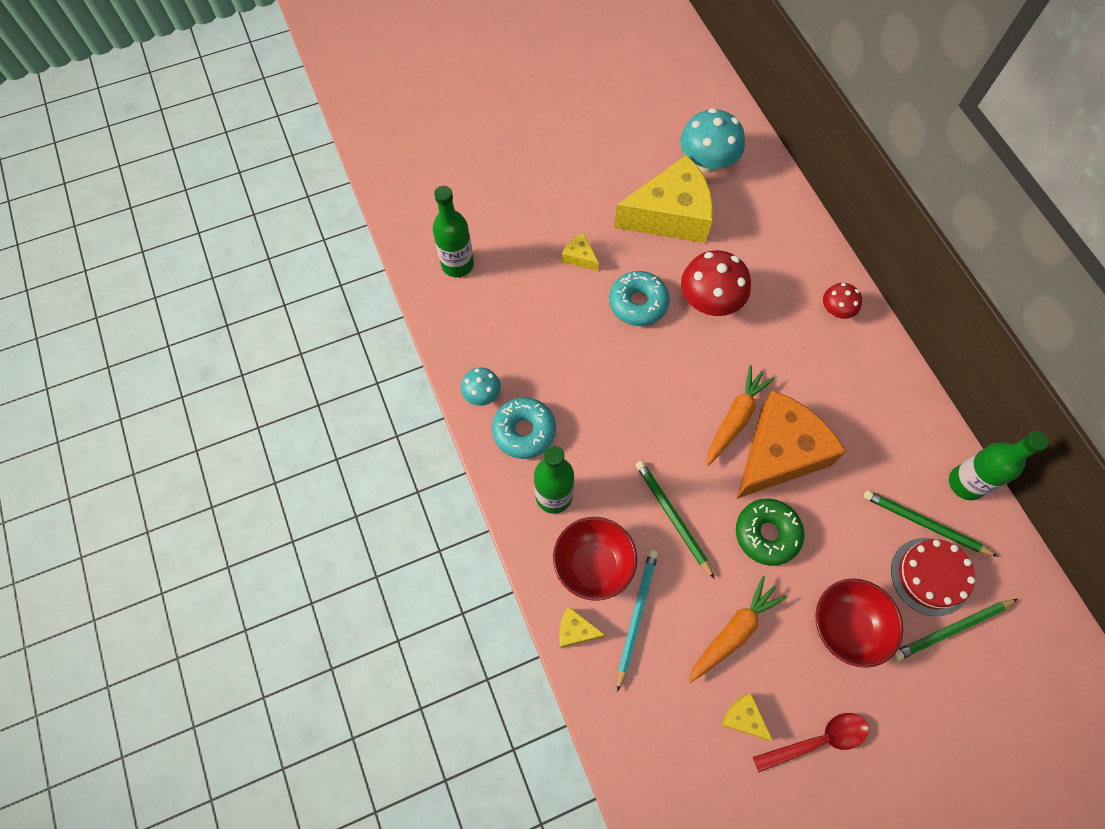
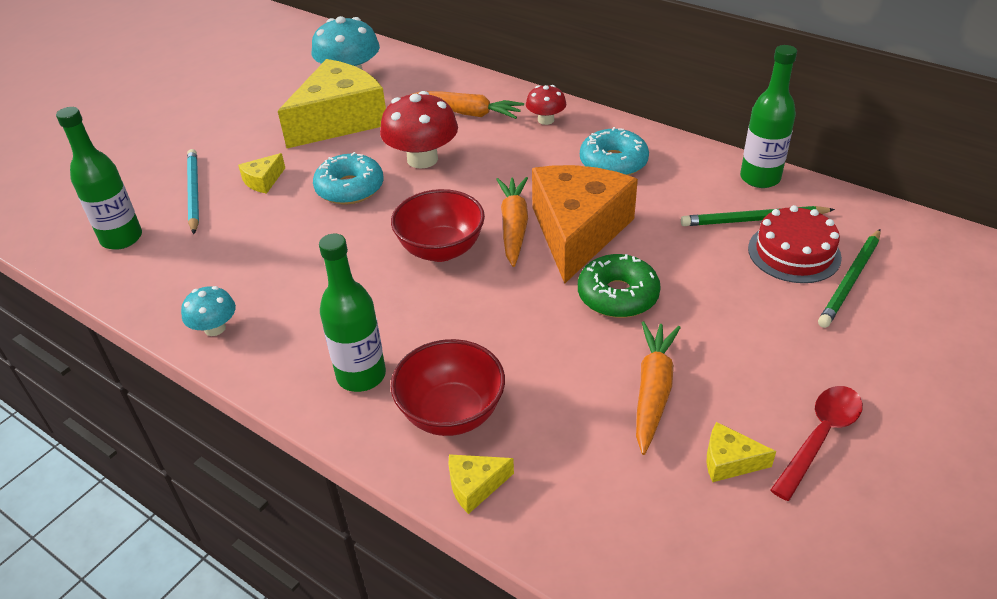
camera: 30 degrees left, 25 degrees down
turquoise donut [492,397,556,459] -> turquoise donut moved to [580,127,649,176]
yellow cheese [562,233,599,271] -> yellow cheese turned 60 degrees counterclockwise [238,153,285,194]
turquoise pencil [617,550,658,692] -> turquoise pencil moved to [187,149,199,234]
green pencil [636,461,715,579] -> none
red bowl [816,579,903,668] -> red bowl moved to [391,189,485,262]
none -> orange carrot [410,91,524,119]

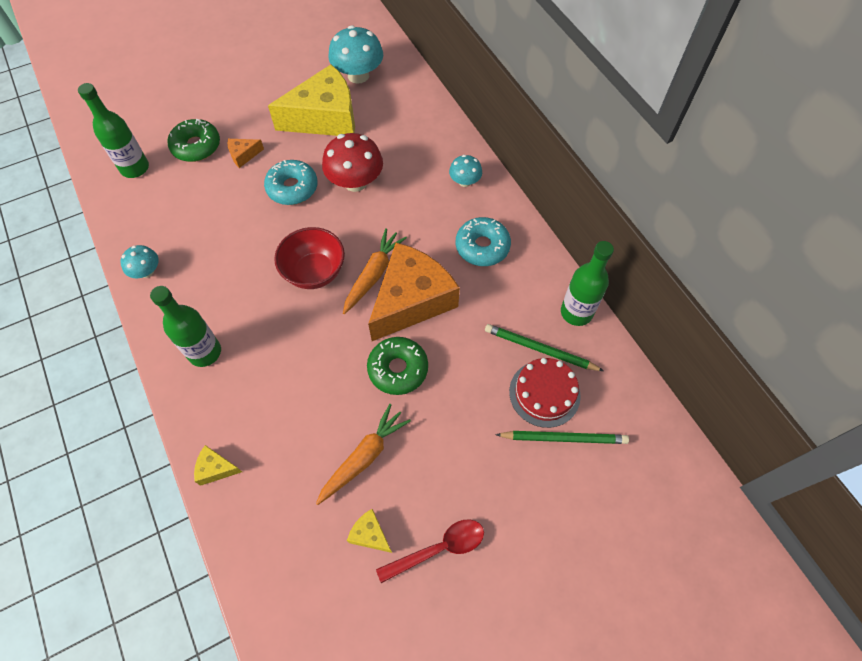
camera: 25 degrees right, 20 degrees up
turquoise pencil [187,149,199,234] -> green donut [167,119,220,162]
yellow cheese [238,153,285,194] -> orange cheese [228,139,264,168]
red bowl [391,339,505,436] -> none
orange carrot [410,91,524,119] -> none
red mushroom [526,85,566,125] -> turquoise mushroom [449,155,482,187]
green pencil [818,229,881,328] -> green pencil turned 150 degrees counterclockwise [495,431,629,444]

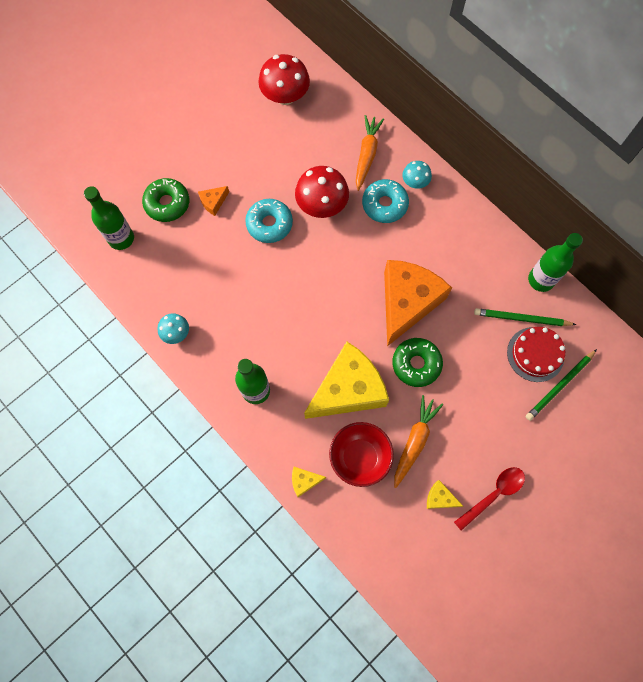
camera: 15 degrees left, 10 degrees up
yellow cheese [268,64,355,136] -> yellow cheese moved to [304,341,389,419]
red bowl [274,227,345,289] -> red bowl moved to [329,422,394,487]
turquoise mushroom [328,25,383,84] -> red mushroom [258,54,310,105]
orange carrot [343,228,407,314] -> orange carrot moved to [356,115,384,191]
turquoise donut [456,217,511,266] -> turquoise donut moved to [362,179,409,223]
green pencil [495,431,629,444] -> green pencil turned 150 degrees clockwise [526,349,597,421]

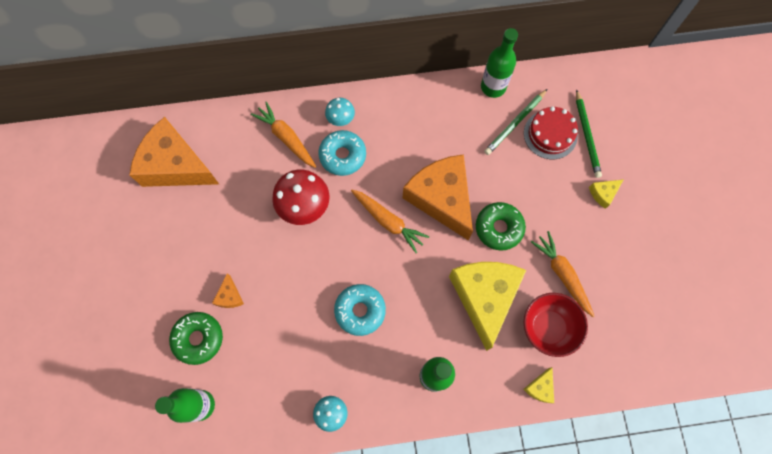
camera: 55 degrees left, 0 degrees up
turquoise donut [245,199,293,243] -> turquoise donut moved to [334,284,386,336]
red mushroom [258,54,310,105] -> orange cheese [129,117,219,187]
yellow cheese [427,480,463,509] -> yellow cheese moved to [589,179,624,209]
red spoon [454,467,525,531] -> none
none -> orange carrot [351,190,429,253]

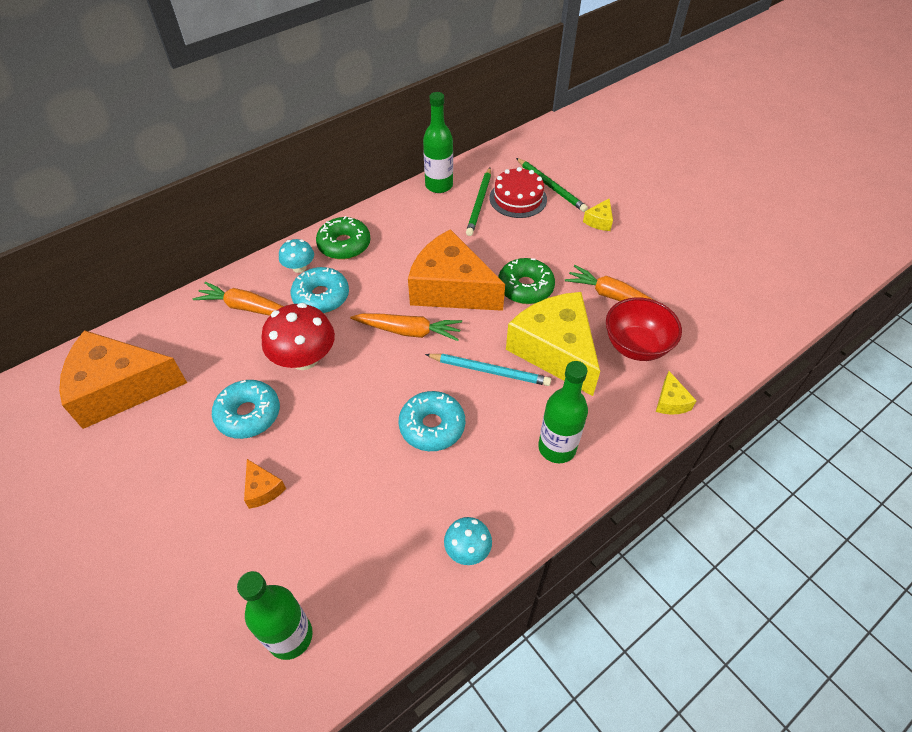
camera: 30 degrees left, 20 degrees down
green donut [169,312,223,365] -> green donut moved to [316,216,370,260]
none -> turquoise donut [212,380,280,439]
none -> turquoise pencil [425,354,551,386]

